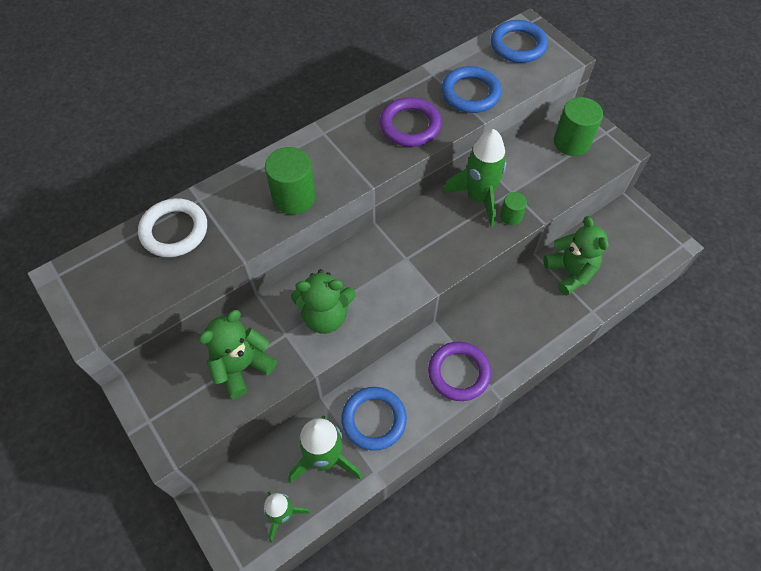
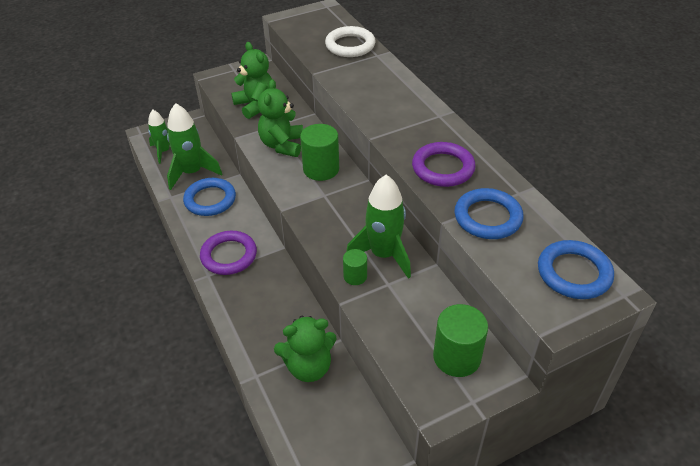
camera: 100 degrees right, 15 degrees down
green cylinder [265,147,316,215] -> green cylinder moved to [300,124,339,181]

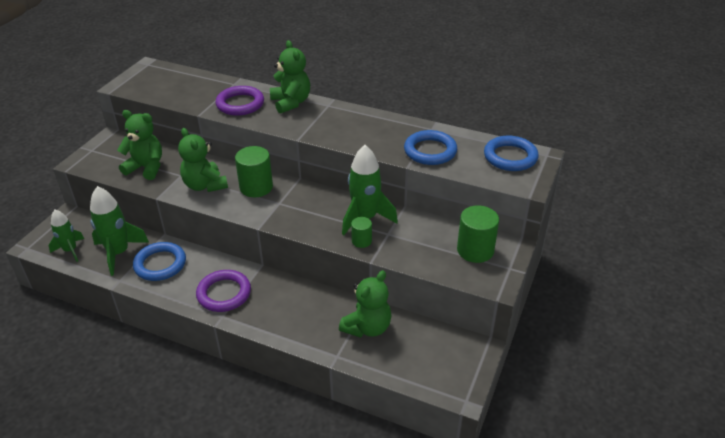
camera: 40 degrees left, 5 degrees down
white ring [325,26,375,57] -> none
purple ring [412,142,476,187] -> purple ring moved to [216,86,264,116]
none -> green teddy bear [270,40,310,114]

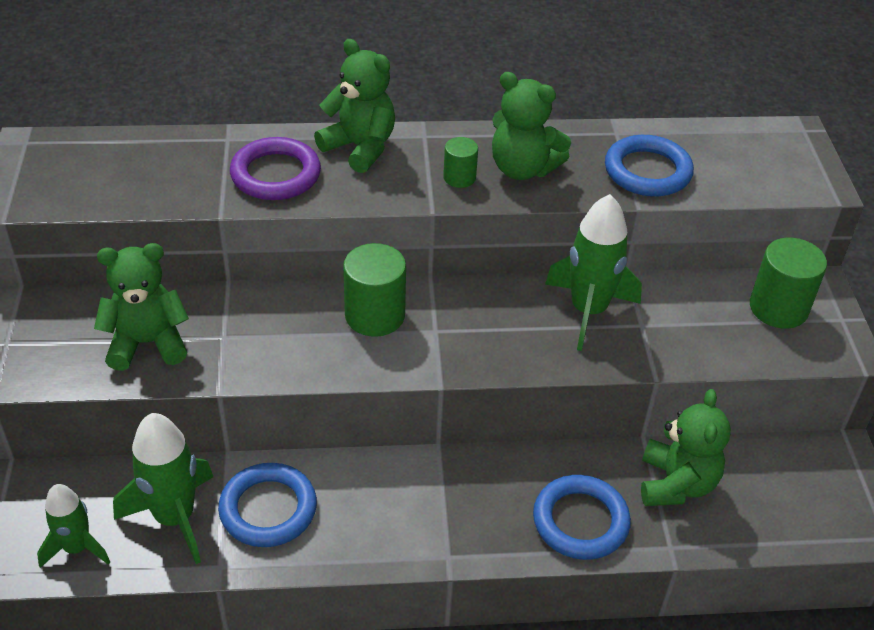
camera: 30 degrees left, 5 degrees up
green teddy bear [178,128,228,192] -> green teddy bear moved to [492,72,571,180]
purple ring [196,270,251,312] -> none
green cylinder [351,217,372,248] -> green cylinder moved to [443,137,478,188]
blue ring [484,136,539,171] -> blue ring moved to [533,475,631,560]

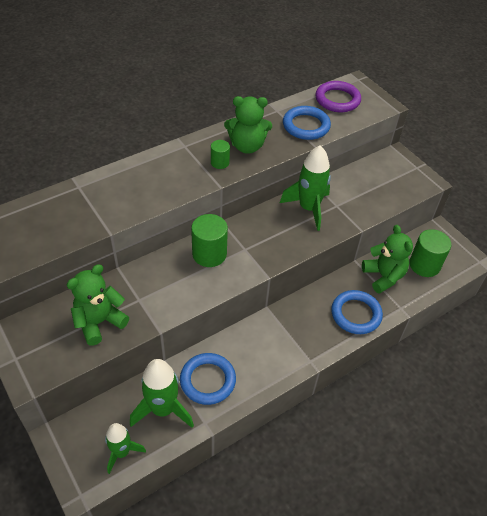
camera: 30 degrees left, 5 degrees up
purple ring [230,137,321,200] -> purple ring moved to [315,81,361,112]
green teddy bear [314,39,395,173] -> none
green cylinder [750,238,827,329] -> green cylinder moved to [409,229,451,277]

